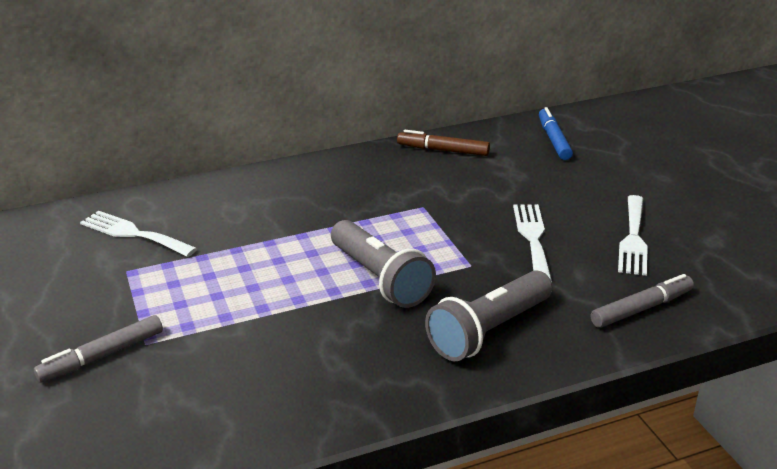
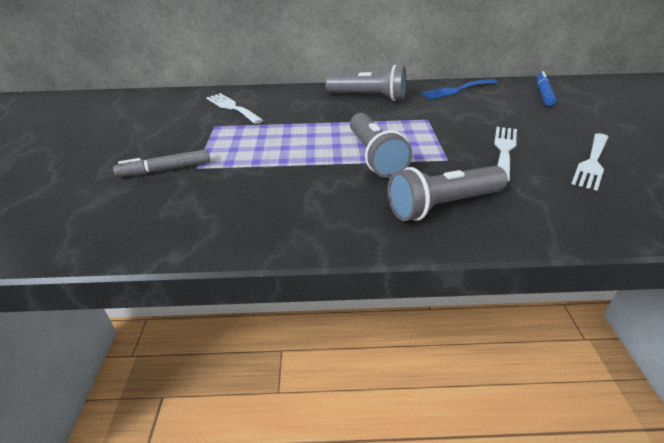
camera: 20 degrees right, 5 degrees up
brown marker [397,130,490,156] -> blue fork [421,79,498,100]
grey marker [591,274,694,328] -> none
none -> grey flashlight [325,65,406,101]

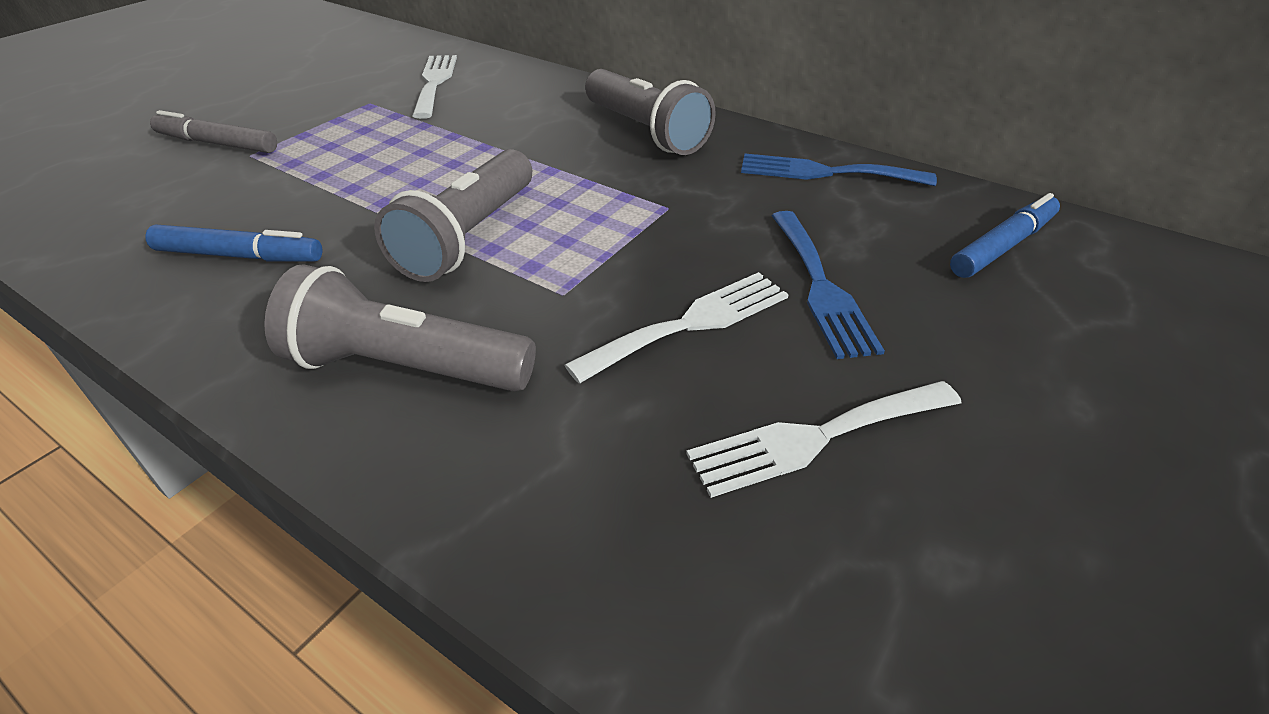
camera: 35 degrees right, 5 degrees up
none -> blue marker [145,225,322,262]
none -> blue fork [771,211,885,359]

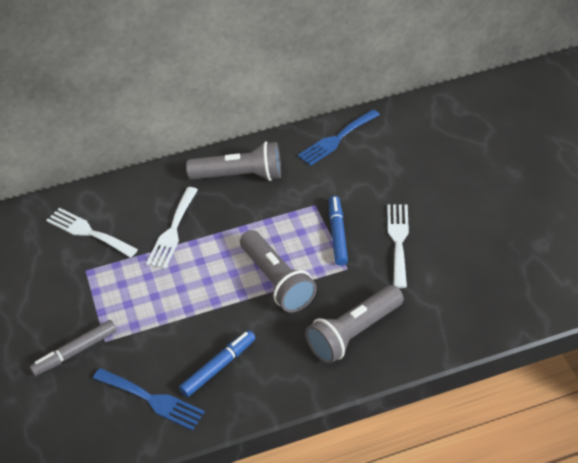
camera: 50 degrees left, 5 degrees up
white fork [686,381,962,498] -> white fork moved to [146,187,198,269]
blue fork [771,211,885,359] -> blue fork moved to [93,368,205,431]
blue marker [950,193,1060,278] -> blue marker moved to [329,196,348,266]

